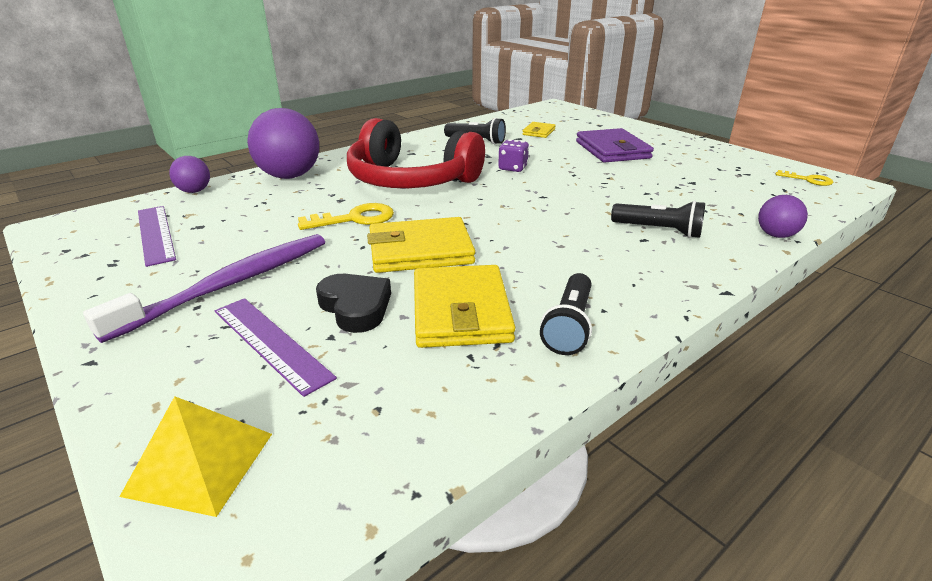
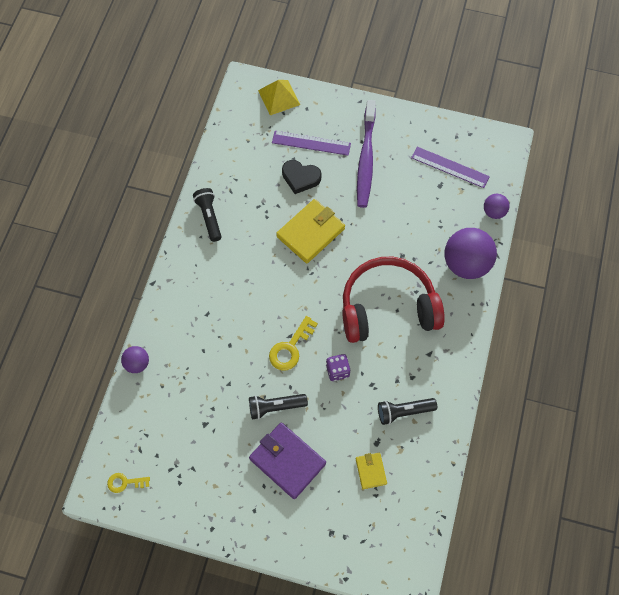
camera: 145 degrees right, 35 degrees up
yellow key [298,203,394,230] -> yellow key moved to [269,316,318,370]
yellow wallet [414,265,515,348] -> none
black flashlight [611,201,705,238] -> black flashlight moved to [249,394,308,420]

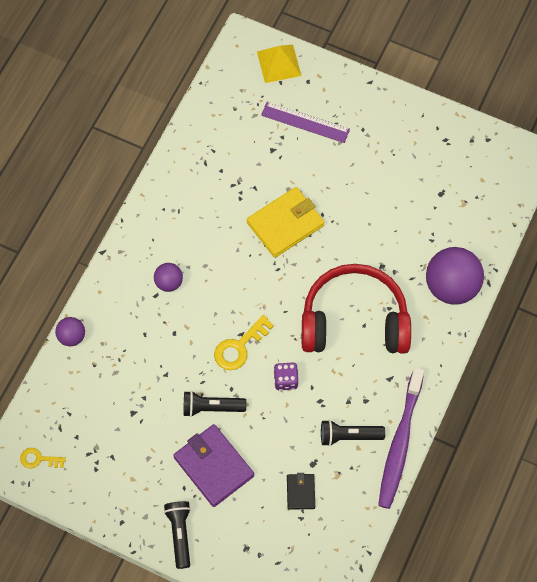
camera: 10 degrees right, 0 degrees up
black flashlight [193,188,222,242] -> black flashlight moved to [164,501,191,569]
black heart [282,160,322,194] -> none
yellow wallet [356,453,387,489] -> black wallet [287,473,315,510]
purple toothbrush [357,100,376,208] -> purple toothbrush moved to [378,367,424,509]
purple ruler [411,147,490,188] -> none
purple ball [484,194,510,219] -> purple ball moved to [154,263,183,292]

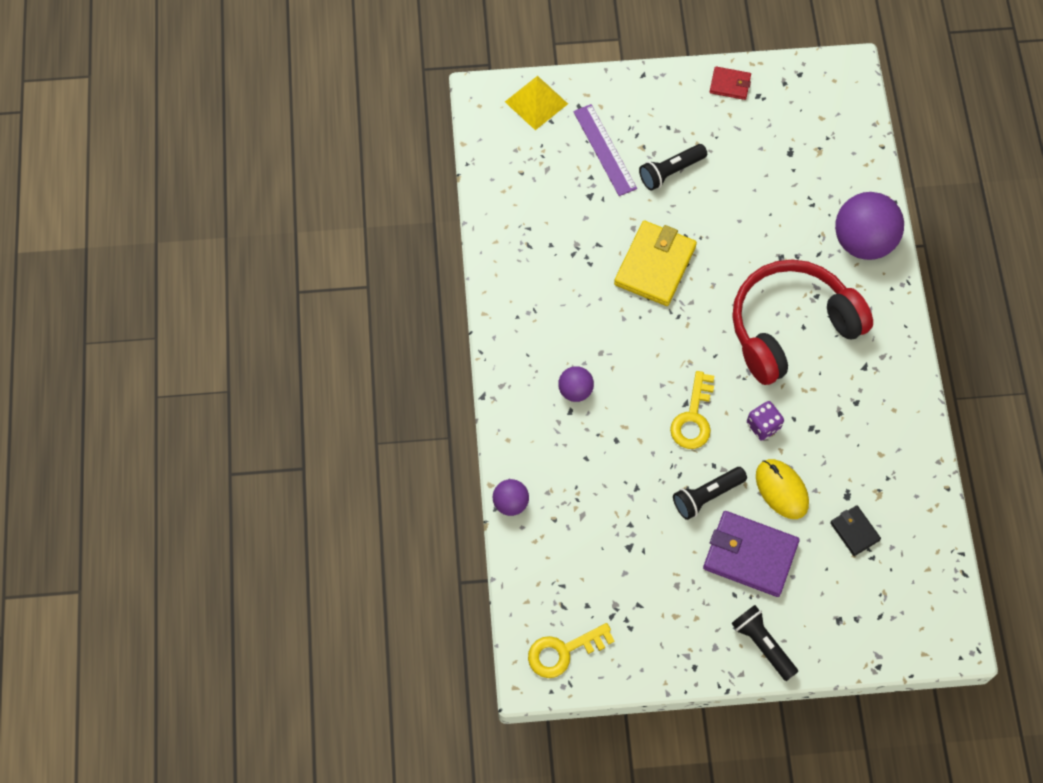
camera: 30 degrees left, 0 degrees up
yellow key [20,448,66,468] -> yellow key [528,623,615,678], size x1.59
purple ruler [261,102,350,143] -> purple ruler turned 75 degrees clockwise [573,104,637,196]
black flashlight [321,420,385,446] -> black flashlight moved to [639,144,707,191]
purple toothbrush [378,367,424,509] -> none
none -> red wallet [710,66,751,100]
none -> yellow mouse [756,459,809,519]

